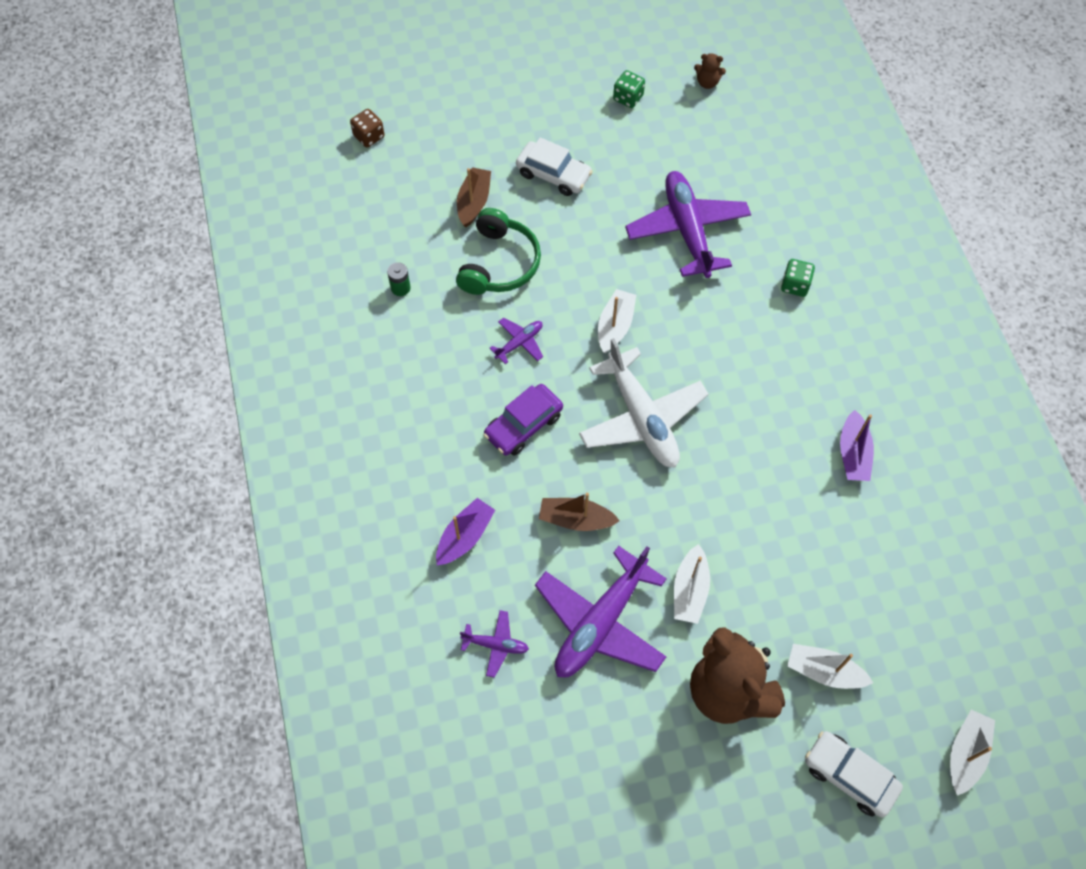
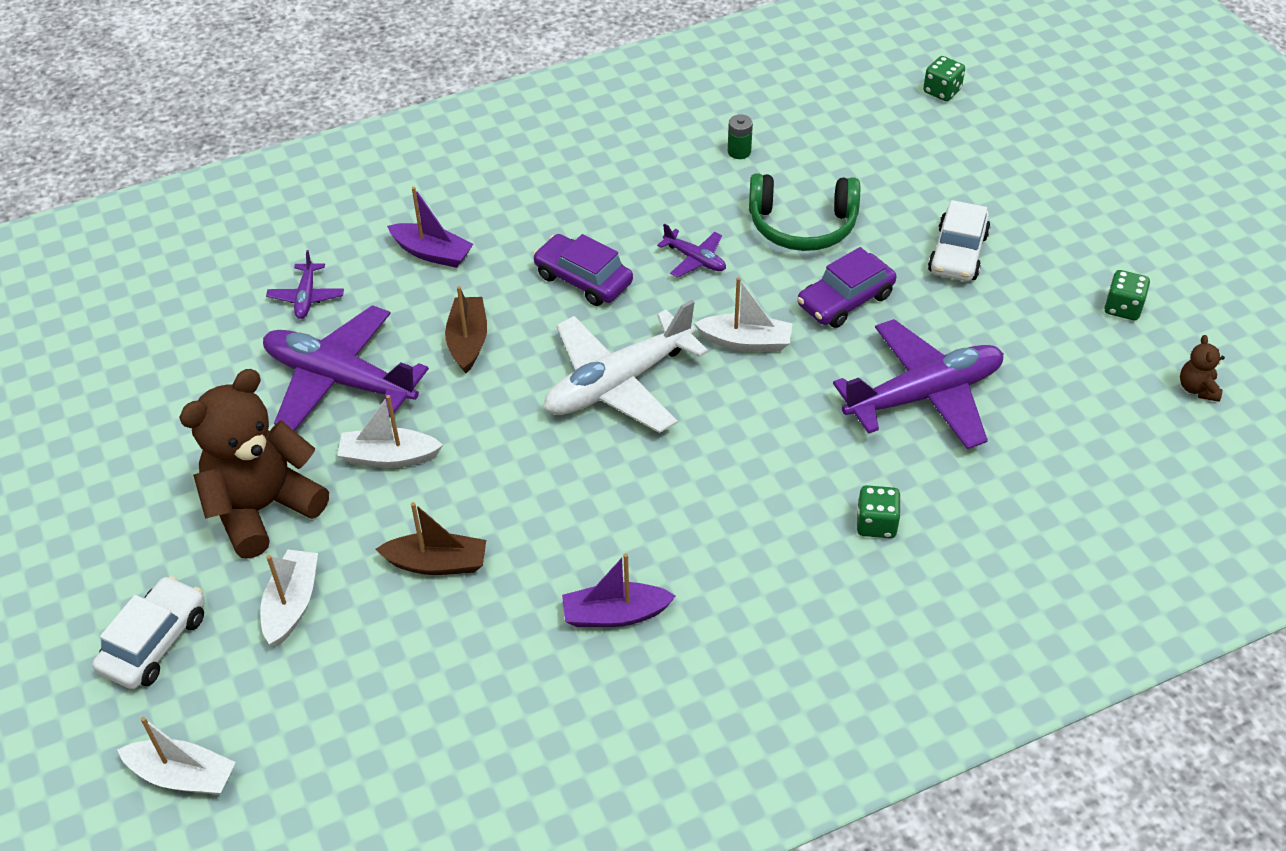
camera: 80 degrees right, 15 degrees down
brown dice [350,109,385,148] -> green dice [923,56,965,101]
brown boat [457,167,491,227] -> brown boat moved to [376,502,486,575]
none -> purple car [797,247,897,328]

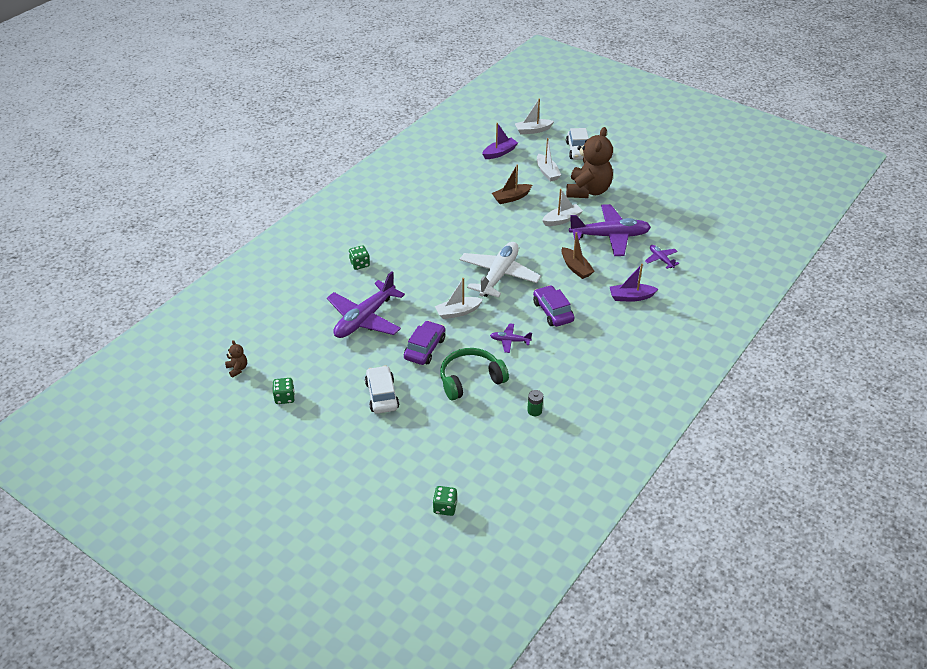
camera: 150 degrees right, 5 degrees down
purple car [533,234,633,306] -> purple car turned 120 degrees counterclockwise [533,285,575,327]
purple boat [562,553,676,627] -> purple boat moved to [482,123,518,159]

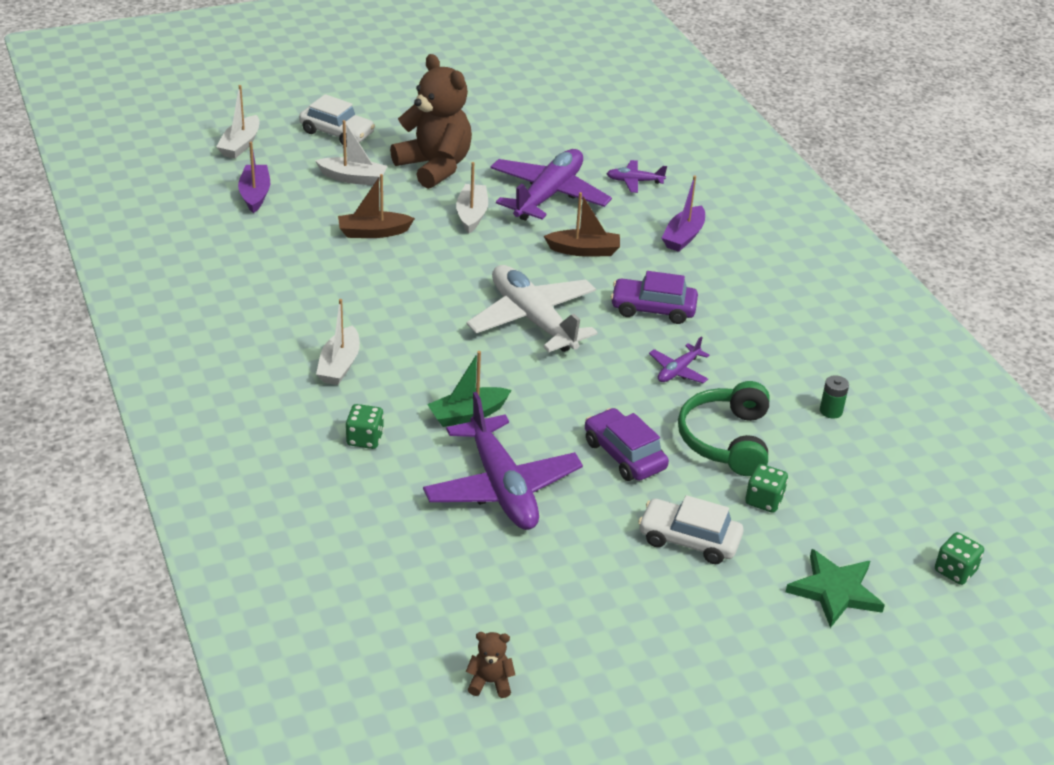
camera: 60 degrees left, 5 degrees down
green dice [273,378,295,404] -> green dice moved to [745,464,788,513]
white boat [435,278,483,319] -> white boat moved to [316,299,360,385]
brown boat [492,164,532,204] -> brown boat turned 75 degrees clockwise [338,174,415,238]
none -> green boat [427,351,511,427]
none -> green star [786,549,885,628]

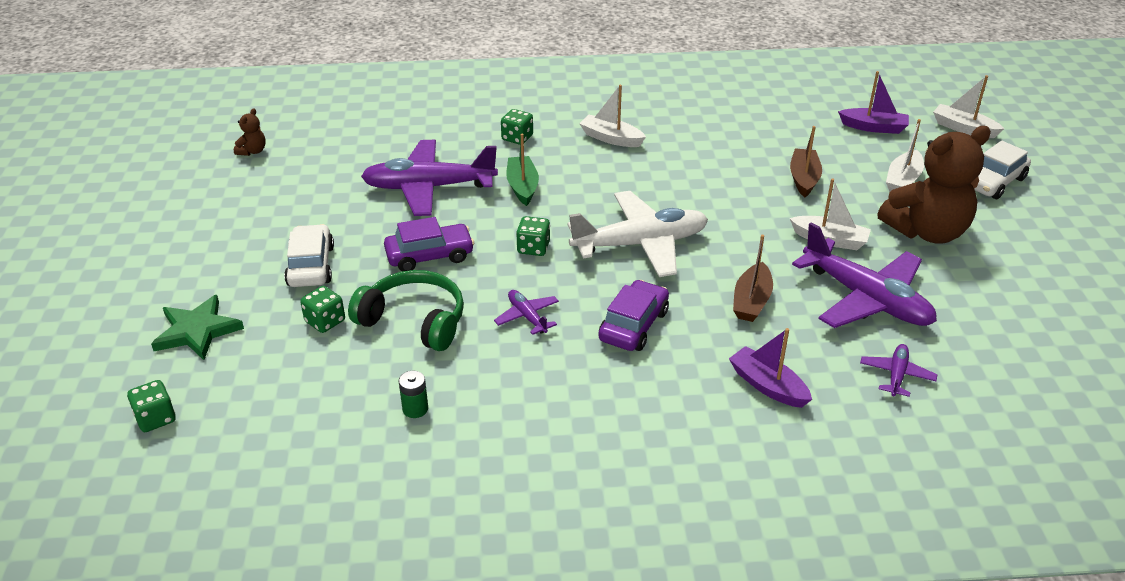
camera: 110 degrees right, 0 degrees up
white car [638,495,743,564] -> white car turned 45 degrees counterclockwise [284,224,334,287]
none -> green dice [516,216,550,256]

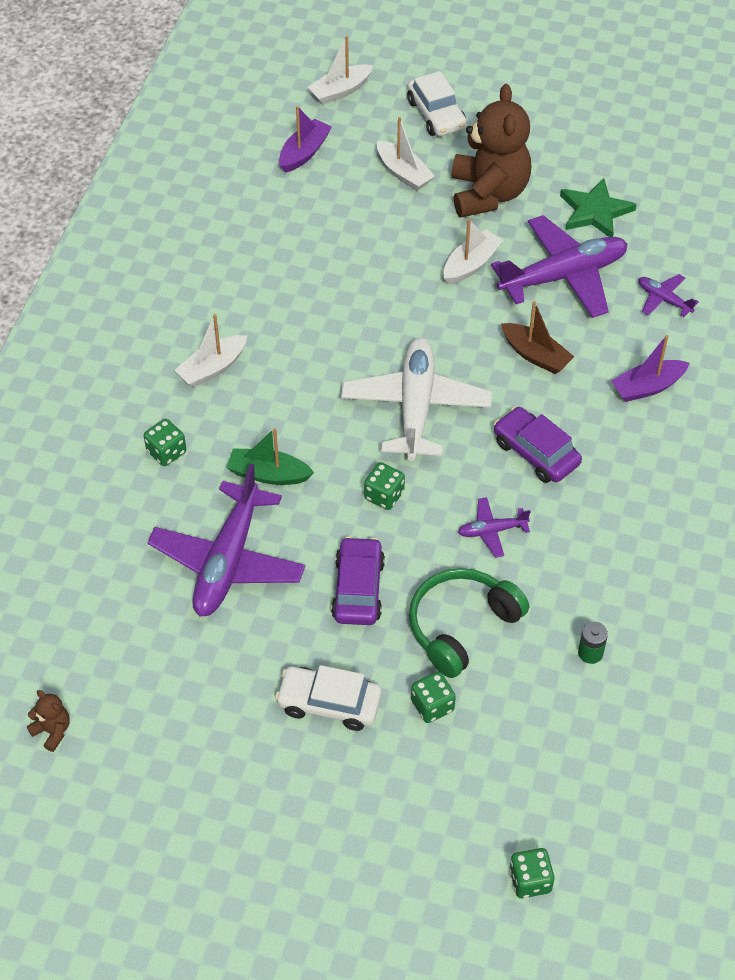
camera: 70 degrees left, 15 degrees up
green star [151,295,244,360] -> green star moved to [560,178,637,237]
brown boat [790,126,822,197] -> none

